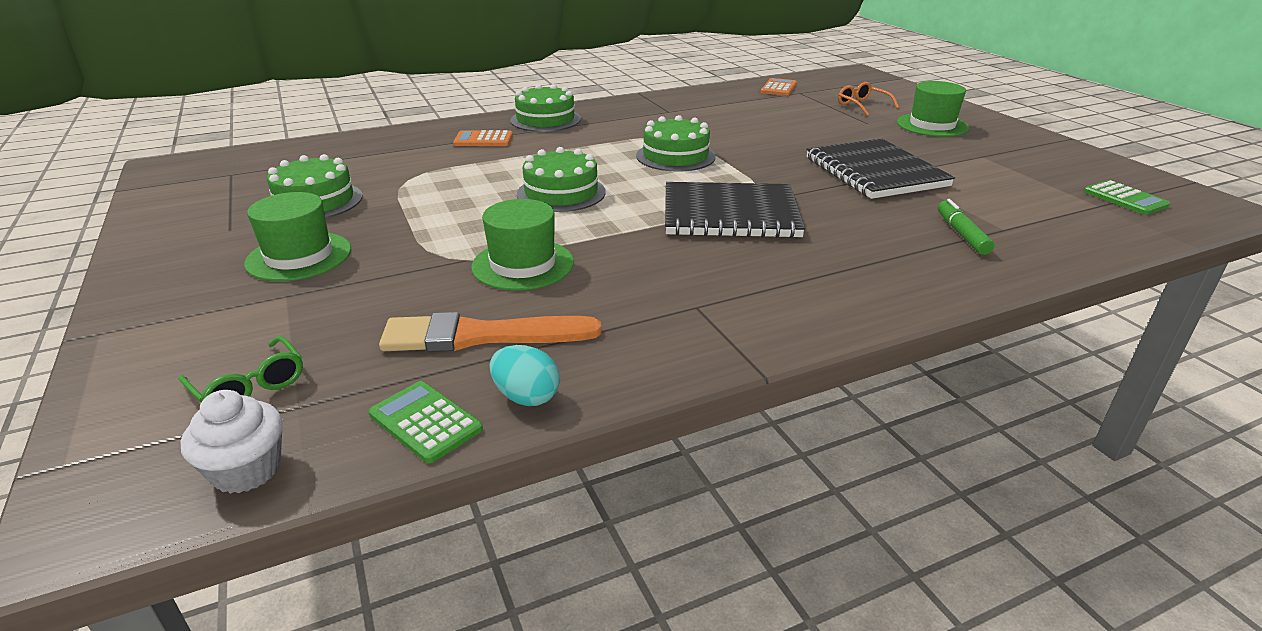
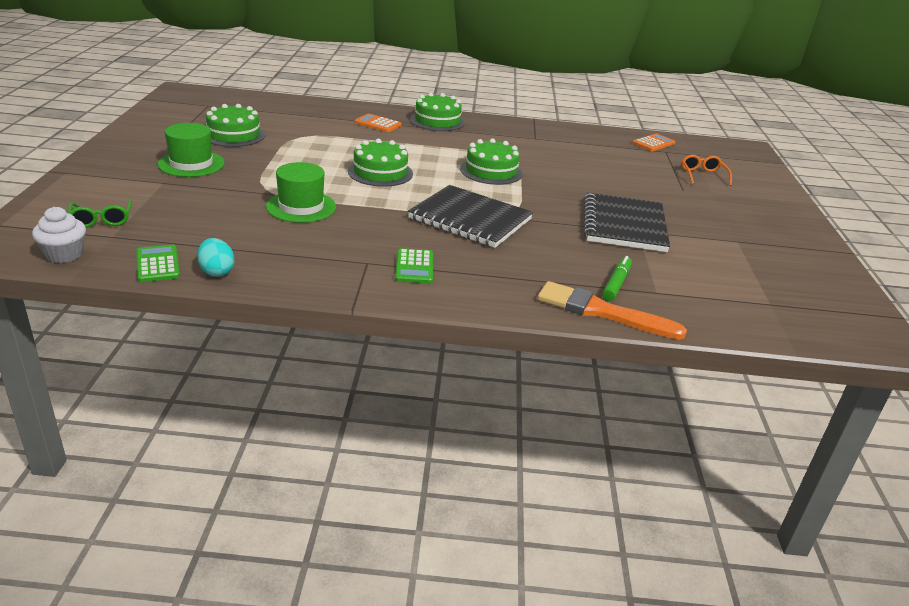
camera: 25 degrees right, 0 degrees up
orange brush [379,312,601,352] -> orange brush moved to [537,281,687,340]
green hat [897,81,969,137] -> none
green calculator [1084,180,1170,215] -> green calculator moved to [395,248,433,284]

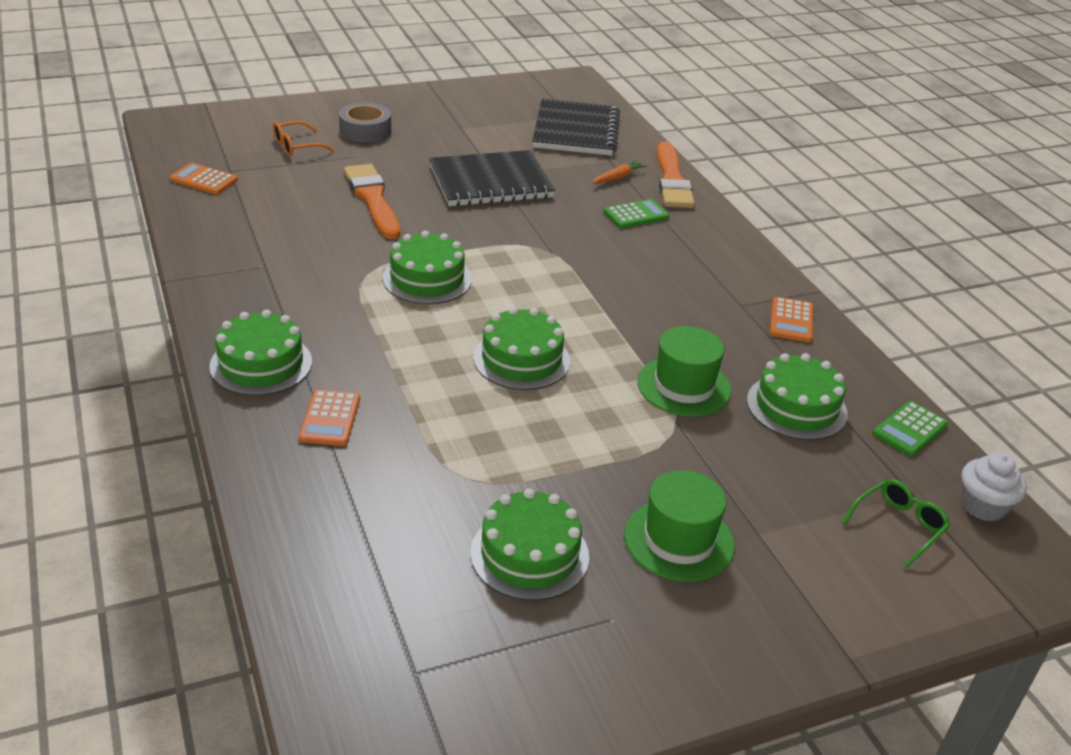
camera: 115 degrees left, 5 degrees up
turquoise egg [197,238,234,277] -> none
green calculator [395,248,433,284] -> green calculator moved to [603,199,669,229]
black notebook [408,185,533,248] -> black notebook moved to [532,98,620,156]
green marker [602,256,632,301] -> orange carrot [592,160,647,184]
none -> grey tape [339,102,391,142]
none -> orange brush [344,164,400,239]
none -> green cake [747,353,848,440]
none -> orange calculator [770,297,814,342]

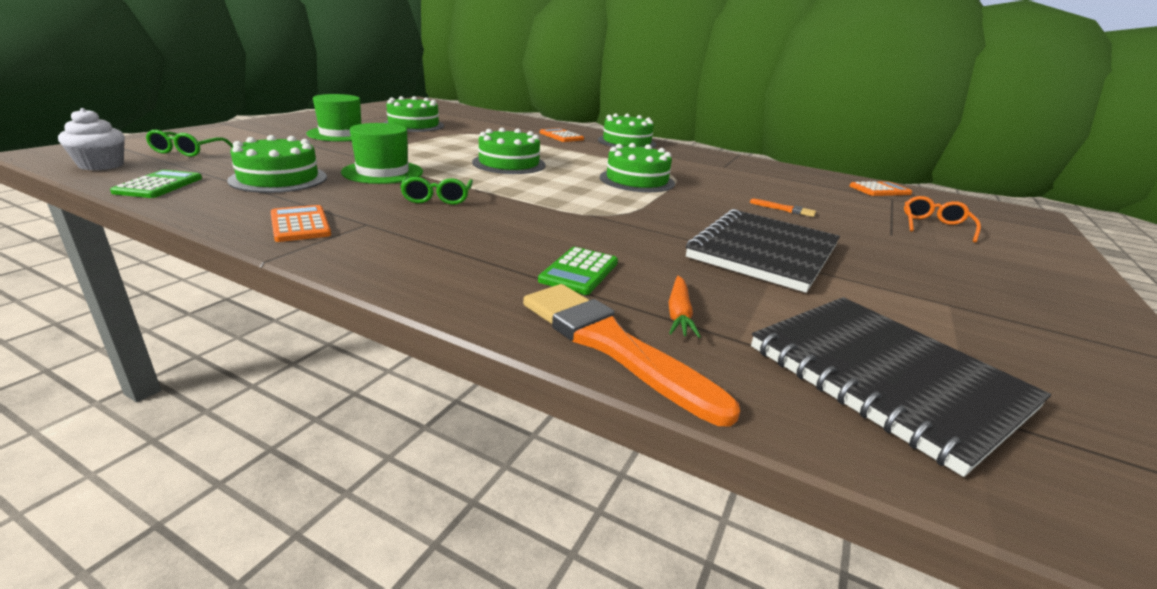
camera: 140 degrees right, 10 degrees down
grey tape [339,102,391,142] -> none
orange brush [344,164,400,239] -> orange brush [750,199,816,217], size x0.44
none -> green glasses [400,177,473,205]

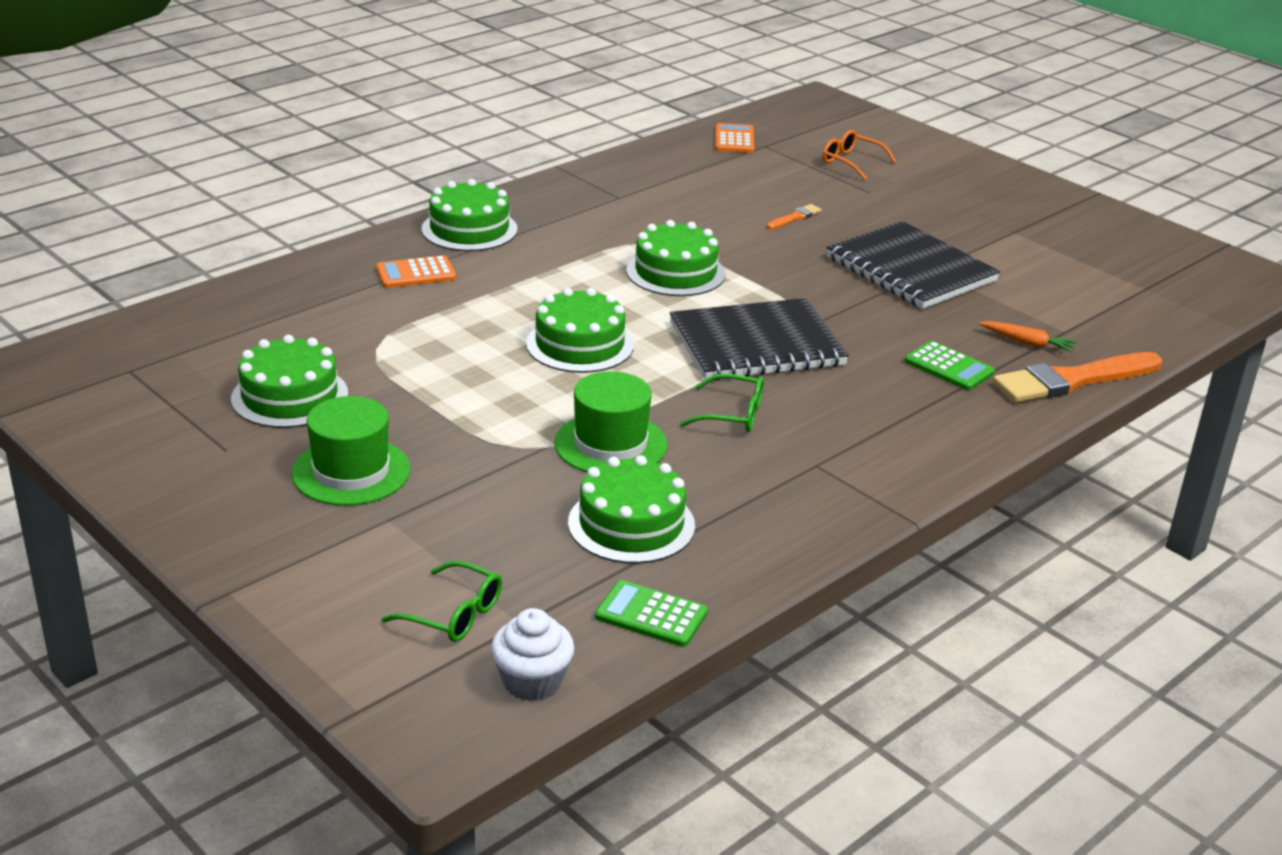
camera: 70 degrees left, 5 degrees up
orange calculator [270,205,331,242] -> none
black notebook [751,297,1051,477] -> black notebook moved to [670,298,849,380]

